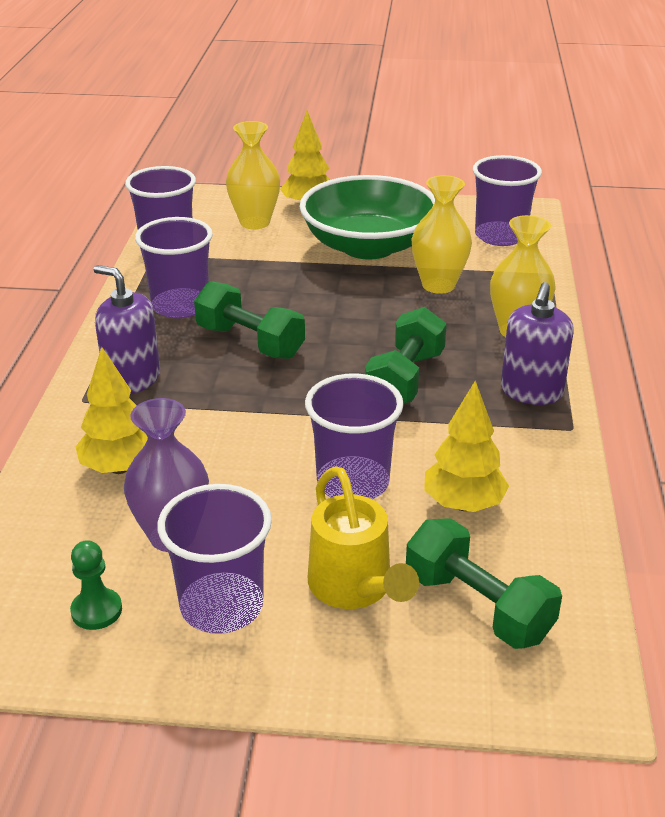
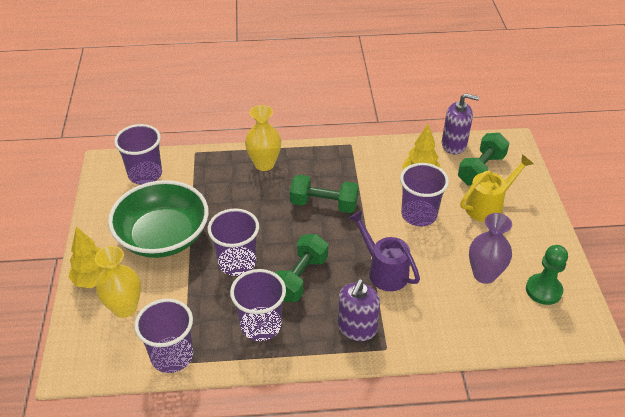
camera: 100 degrees left, 10 degrees up
green pawn [70,540,122,630] -> green pawn [526,245,568,305], size x1.50
yellow tree [76,347,148,474] -> none
purple cup [157,484,272,634] -> purple cup moved to [208,208,259,276]
yellow vase [412,175,472,294] -> none
purple soap dispenser [501,282,574,405] -> purple soap dispenser moved to [442,93,479,154]
none -> purple watering can [349,210,420,291]

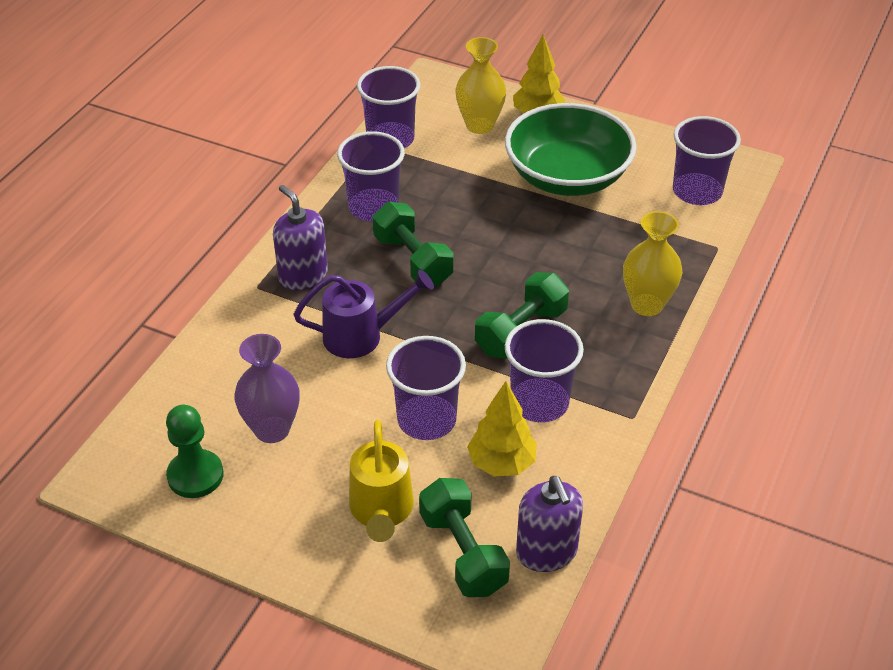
camera: 120 degrees right, 0 degrees up
purple cup [208,208,259,276] -> purple cup moved to [505,319,584,423]
purple soap dispenser [442,93,479,154] -> purple soap dispenser turned 60 degrees counterclockwise [516,476,583,572]

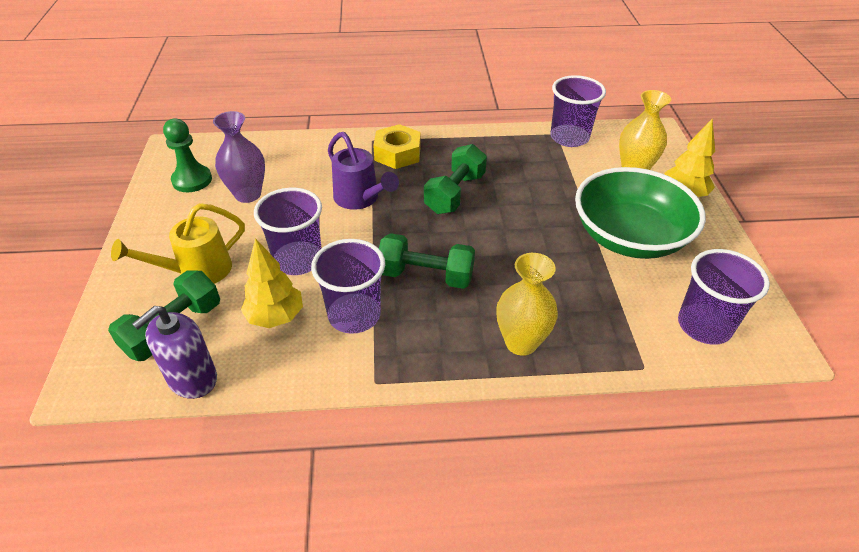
camera: 60 degrees right, 0 degrees up
purple soap dispenser [273,185,328,290] -> yellow nut [373,124,421,169]
purple cup [337,131,405,221] -> none

